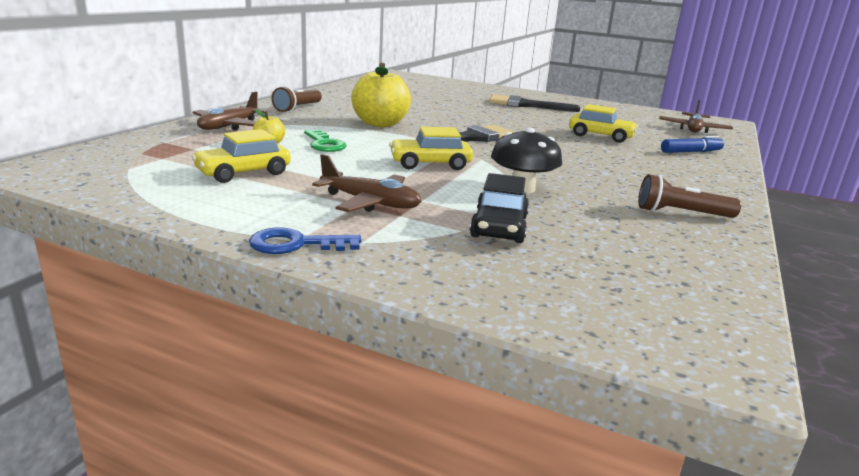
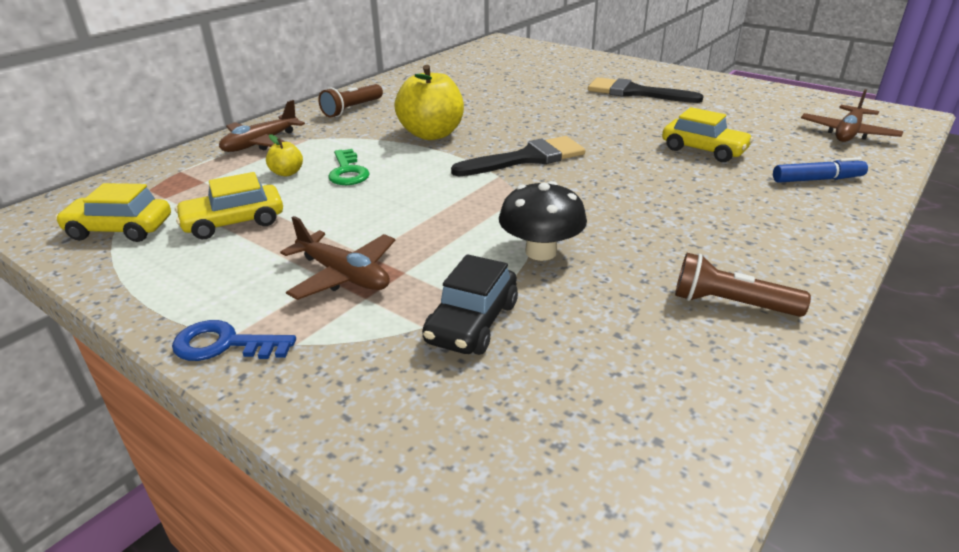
camera: 15 degrees right, 10 degrees up
yellow car [389,127,473,170] -> yellow car moved to [55,183,171,242]

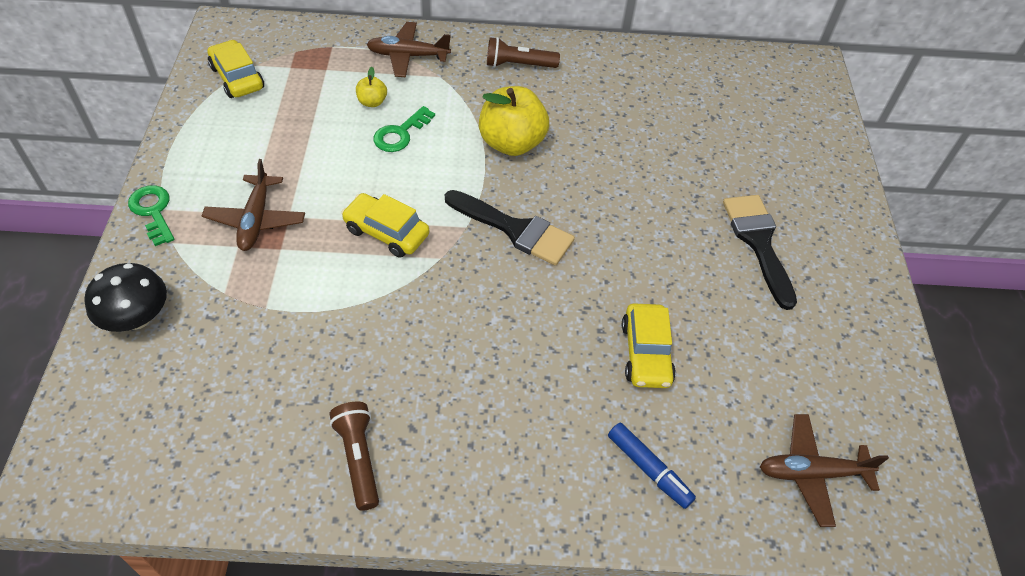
camera: 50 degrees right, 20 degrees up
blue key [172,320,296,361] -> green key [128,185,175,246]
yellow car [175,172,283,239] -> yellow car moved to [341,193,429,258]
black car [422,254,518,355] -> none
black mushroom [499,181,587,261] -> black mushroom moved to [84,263,167,332]

